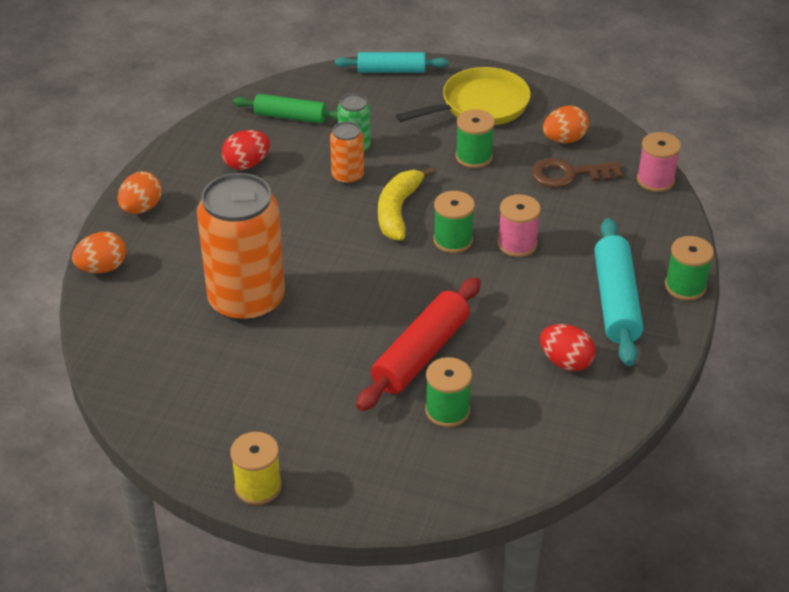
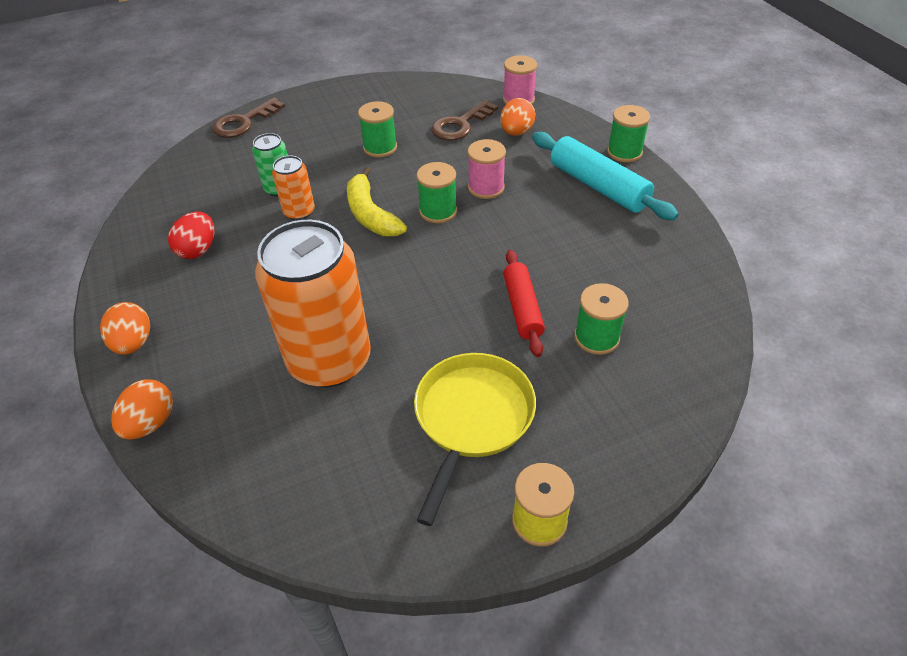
camera: 40 degrees left, 5 degrees up
green rolling pin [233,94,338,123] -> none
turquoise rolling pin [335,52,448,73] -> brown key [212,98,285,138]
red rolling pin [356,277,481,411] -> red rolling pin [503,250,545,357], size x0.67
yellow pan [396,67,531,125] -> yellow pan moved to [414,353,536,526]
red egg [540,324,595,371] -> none
orange egg [543,106,589,143] -> orange egg moved to [500,98,535,136]

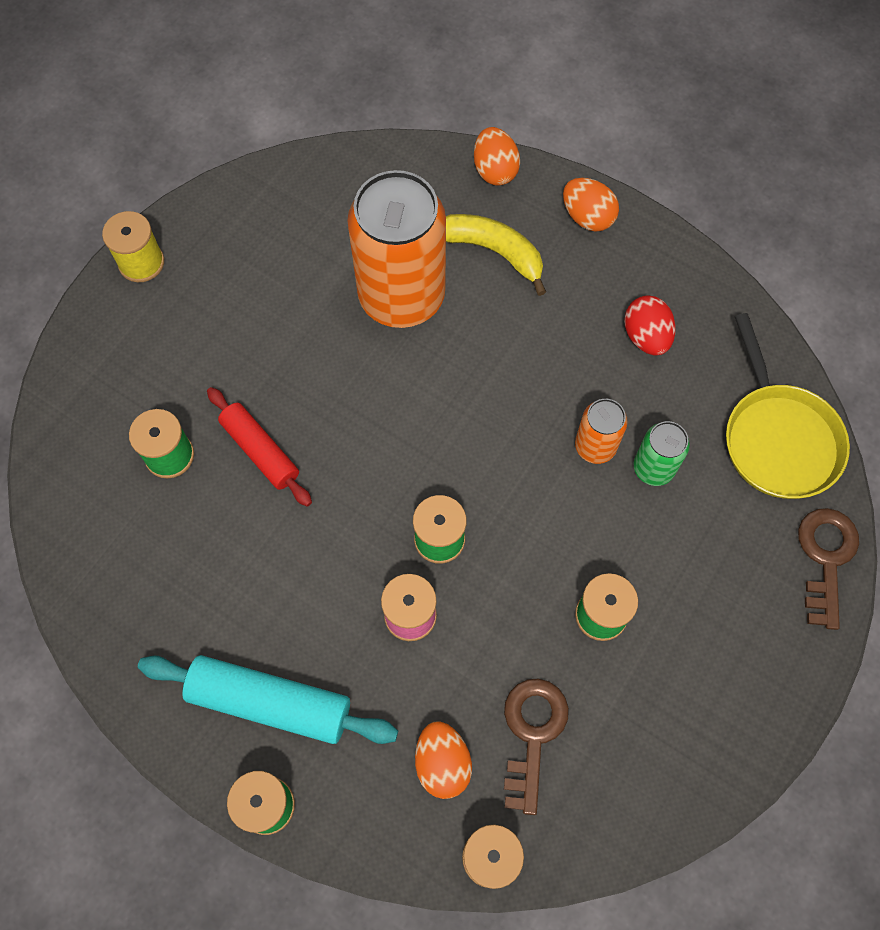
camera: 145 degrees right, 20 degrees up
yellow banana [347,167,407,236] -> yellow banana moved to [446,214,546,296]
yellow pan [414,353,536,526] -> yellow pan moved to [726,313,850,499]

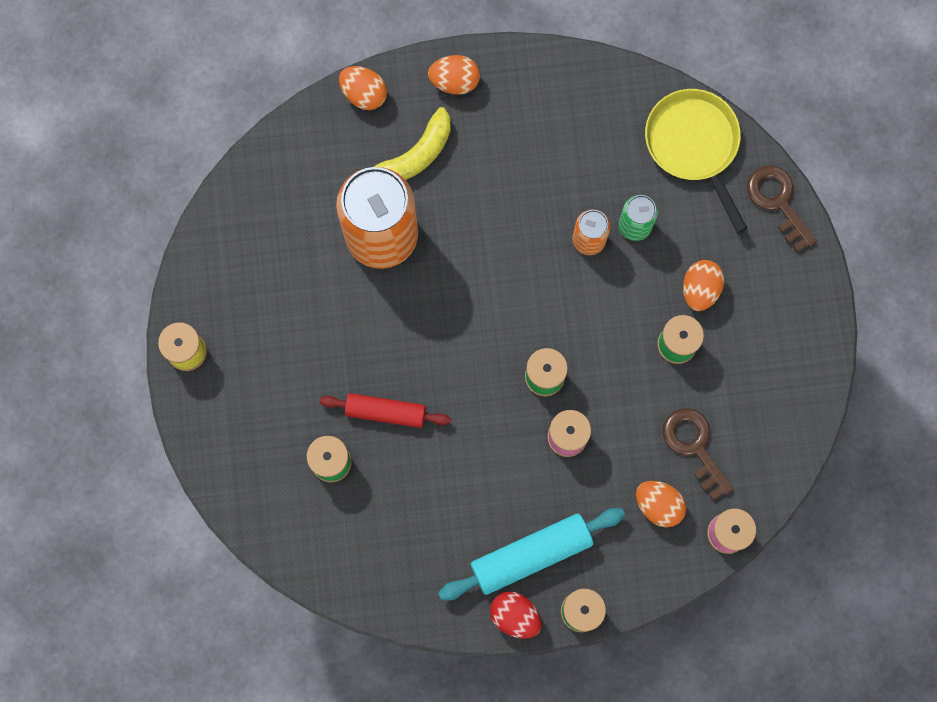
camera: 40 degrees left, 10 degrees up
yellow banana [446,214,546,296] -> yellow banana turned 150 degrees clockwise [355,107,451,180]
red egg [624,296,676,355] -> red egg moved to [490,591,542,639]
yellow pan [726,313,850,499] -> yellow pan turned 150 degrees counterclockwise [645,89,747,233]
none -> orange egg [683,260,724,311]

